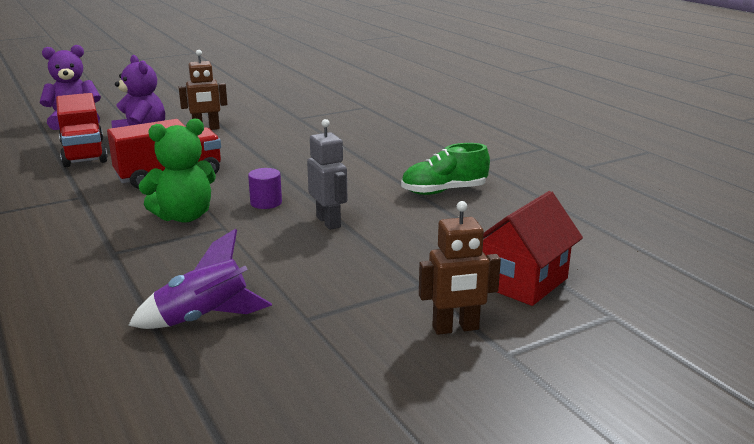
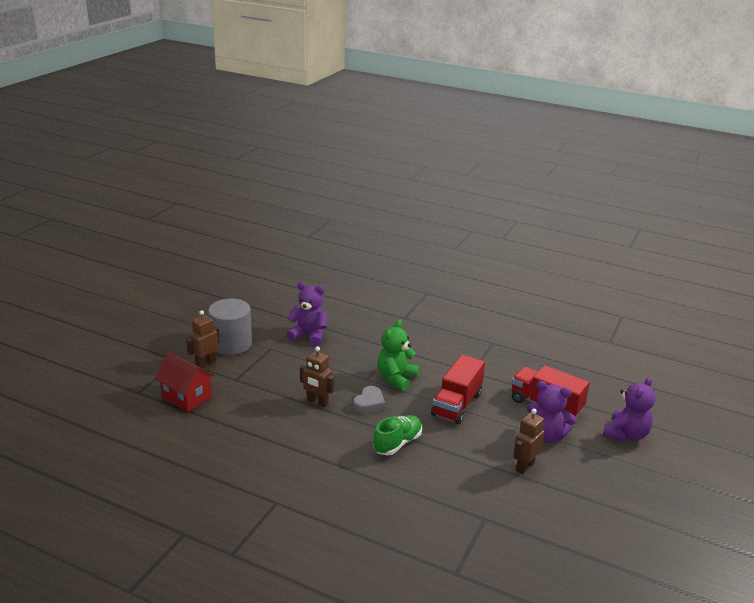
camera: 145 degrees right, 5 degrees up
purple rocket [128,228,272,329] -> purple teddy bear [286,282,327,346]
purple cylinder [248,168,282,209] -> grey heart [353,386,385,414]
grey robot [307,119,348,230] -> brown robot [300,346,334,407]
green shoe [401,143,490,195] -> green shoe moved to [373,415,422,455]
red house [483,191,583,306] -> red house turned 60 degrees counterclockwise [154,352,215,412]
none -> grey cylinder [208,299,252,355]

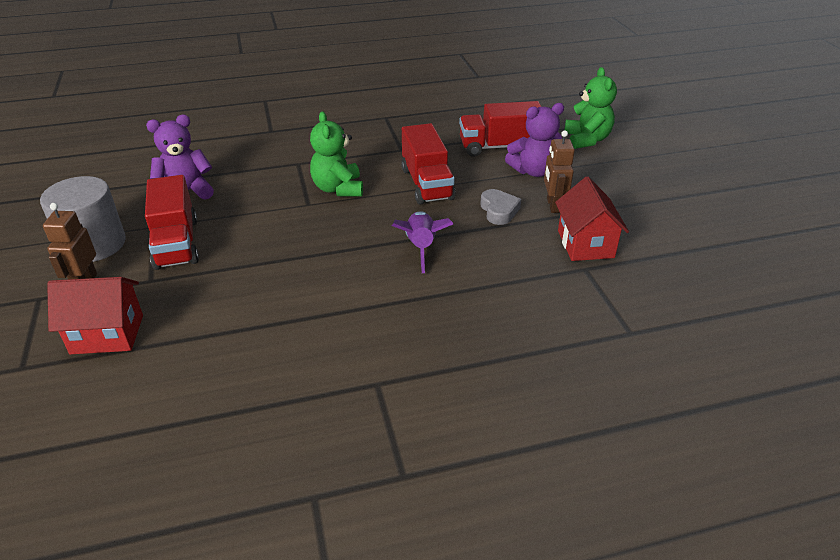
camera: 40 degrees left, 10 degrees up
brown robot [300,346,334,407] -> none
grey heart [353,386,385,414] -> grey heart moved to [480,189,521,225]
green shoe [373,415,422,455] -> purple rocket [392,211,453,273]
purple teddy bear [603,377,655,441] -> green teddy bear [564,67,617,149]
none -> red truck [145,175,199,270]
none -> red house [555,177,629,261]

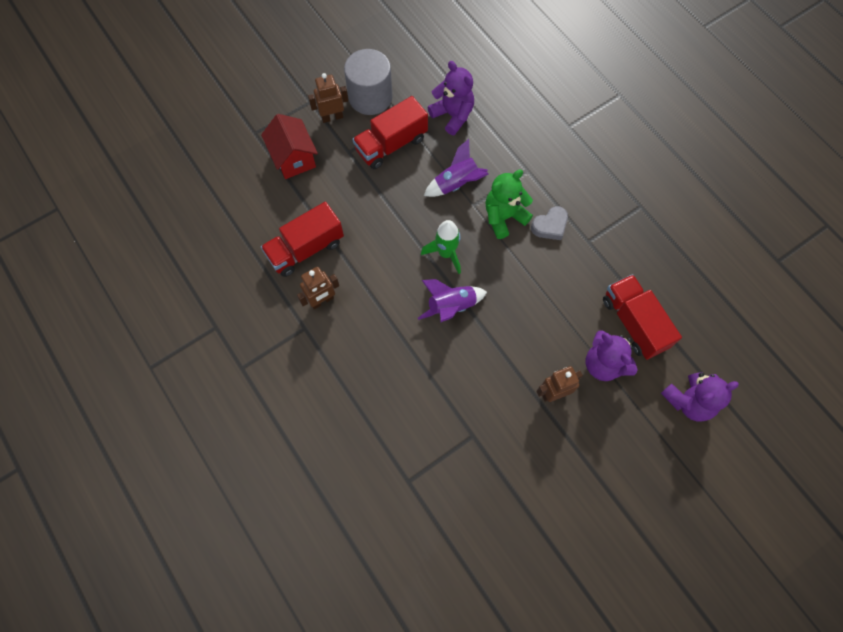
camera: 70 degrees right, 30 degrees up
red truck [401,123,456,204] -> red truck moved to [261,202,344,277]
grey heart [480,189,521,225] -> grey heart moved to [531,206,568,240]
red house [555,177,629,261] -> none
green teddy bear [564,67,617,149] -> purple teddy bear [661,372,739,421]
none -> brown robot [297,267,339,309]
none -> green rocket [421,220,461,274]
none -> purple rocket [424,139,489,197]

